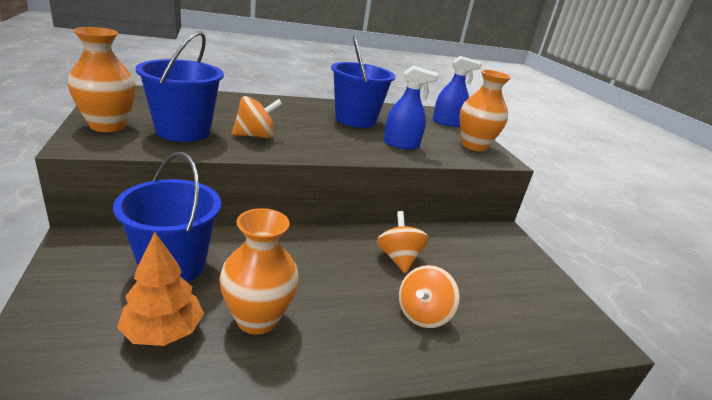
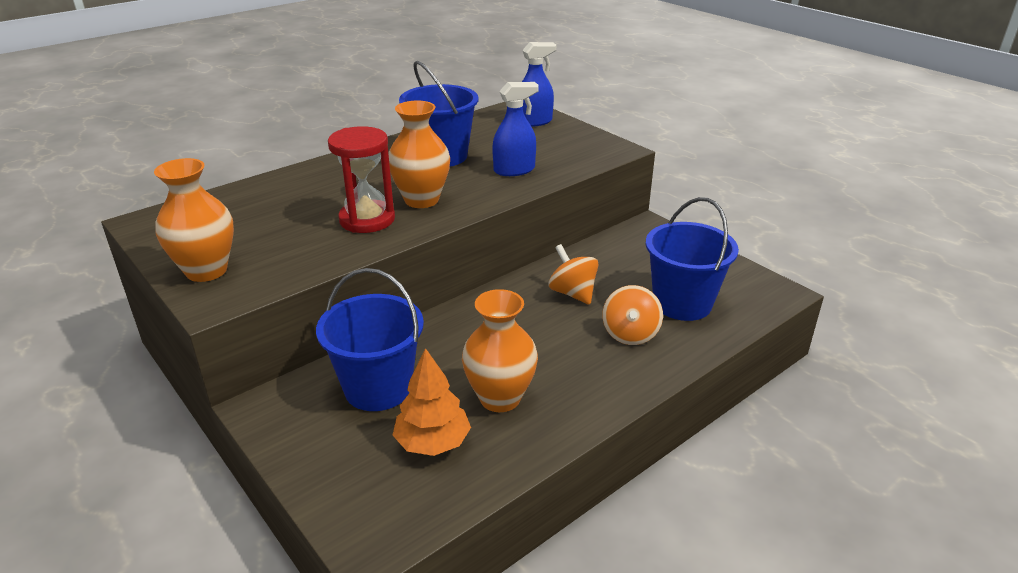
camera: 20 degrees left, 5 degrees up
blue bucket [136,31,224,142] -> blue bucket moved to [646,197,739,321]
orange spinning top [232,96,282,138] -> red hourglass [328,126,395,233]
orange vase [459,70,512,152] -> orange vase moved to [388,100,450,208]

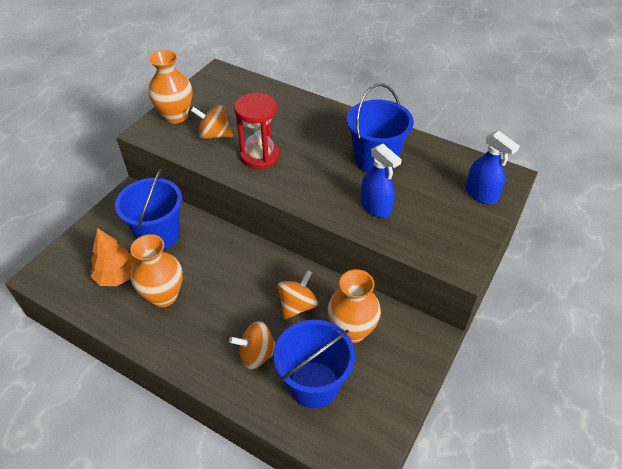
camera: 70 degrees right, 15 degrees up
orange vase [388,100,450,208] -> orange vase moved to [328,269,381,343]
none -> orange spinning top [191,105,233,139]

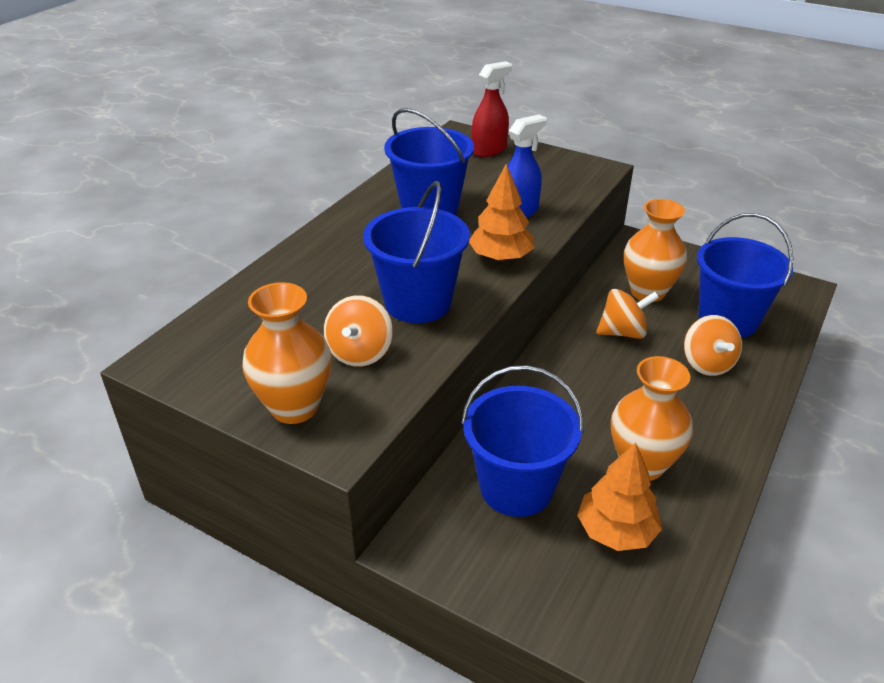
camera: 90 degrees left, 10 degrees down
red hourglass [234,93,279,169] -> blue bucket [363,181,470,323]
orange spinning top [278,270,318,320] -> orange spinning top turned 135 degrees clockwise [596,289,659,339]
blue spray bottle [466,131,519,204] -> red spray bottle [472,61,512,157]
none -> orange tree [469,164,535,262]

